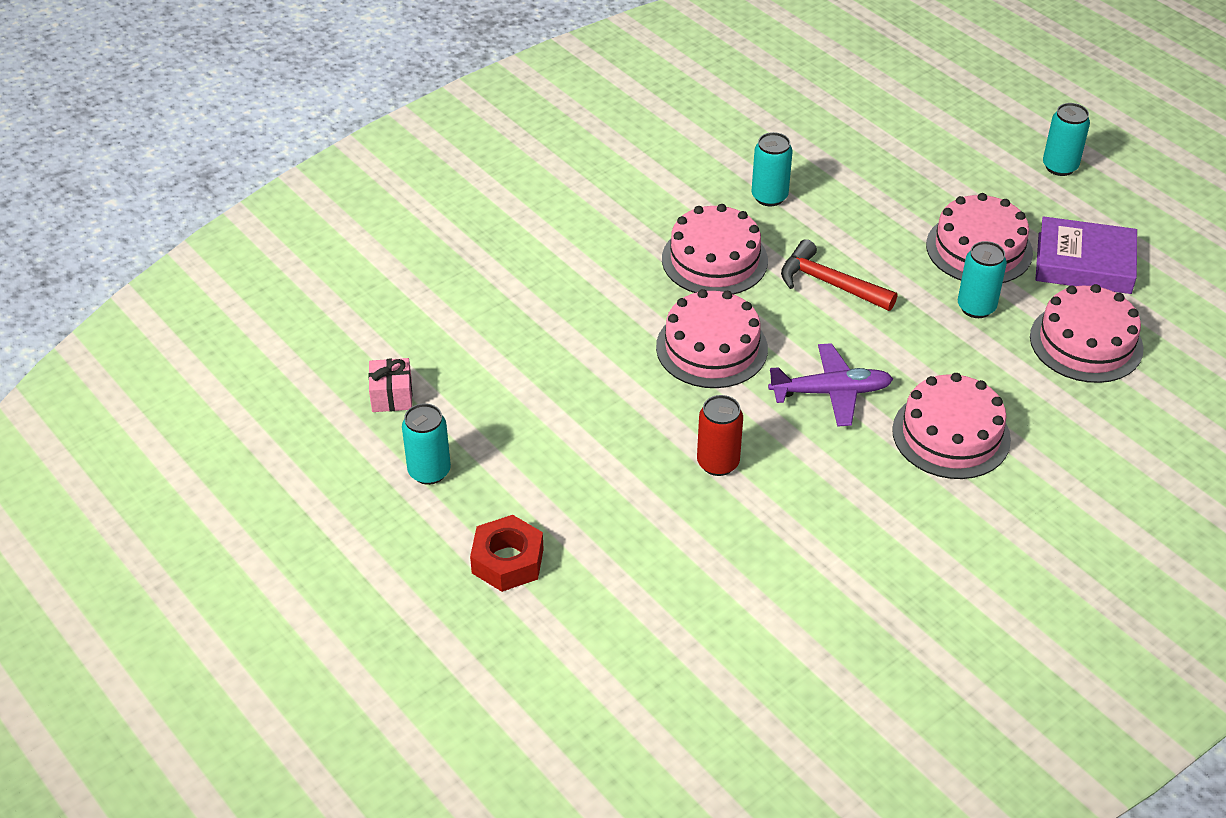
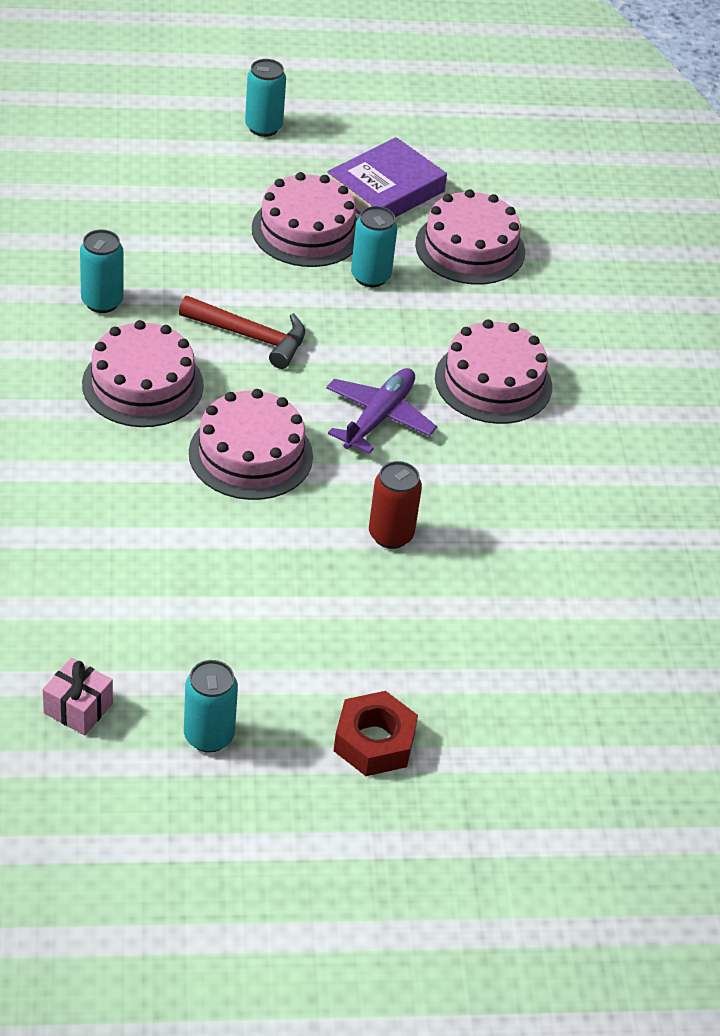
camera: 60 degrees left, 0 degrees up
red hammer [781,239,897,311] -> red hammer turned 135 degrees counterclockwise [179,296,305,369]

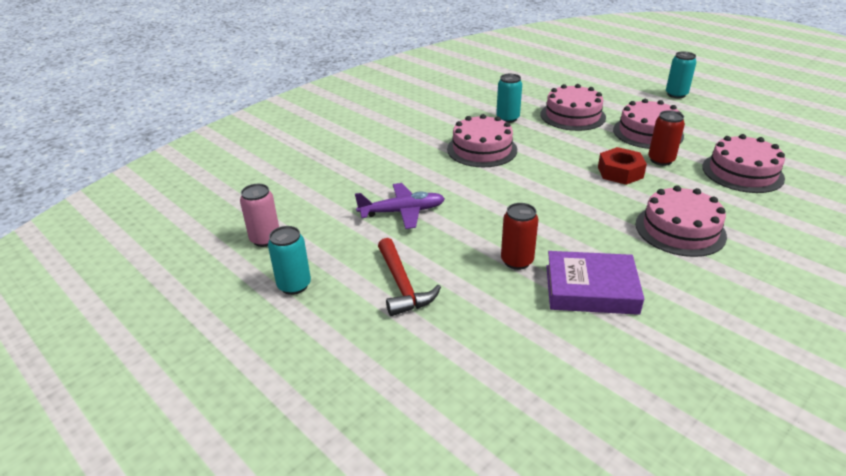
camera: 55 degrees right, 10 degrees down
pink gift [43,658,113,735] -> pink can [240,184,279,247]
red hammer [179,296,305,369] -> red hammer moved to [378,238,441,316]
pink cake [189,389,313,500] -> pink cake moved to [541,84,606,131]
purple plane [326,368,437,454] -> purple plane moved to [355,183,445,229]
purple book [327,137,447,217] -> purple book moved to [546,251,644,315]
red nut [334,691,418,776] -> red nut moved to [598,147,647,185]
turquoise can [351,206,397,287] -> red can [648,110,685,166]

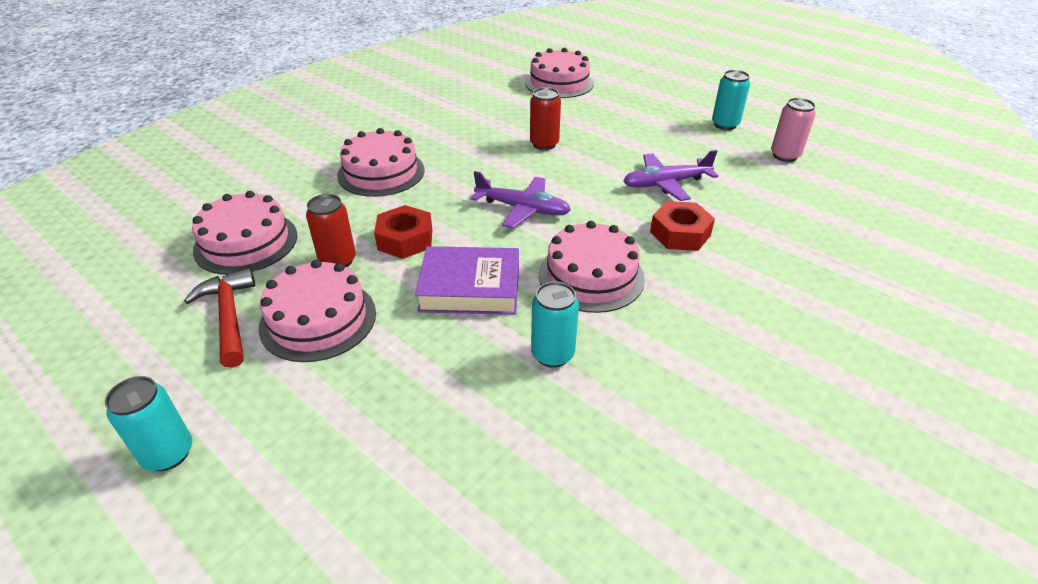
camera: 175 degrees right, 5 degrees up
red hammer [378,238,441,316] -> red hammer moved to [184,268,255,368]
pink cake [541,84,606,131] -> pink cake moved to [525,48,594,98]
purple book [546,251,644,315] -> purple book moved to [415,246,519,315]
none -> purple plane [471,171,571,228]
none -> red nut [650,201,715,251]

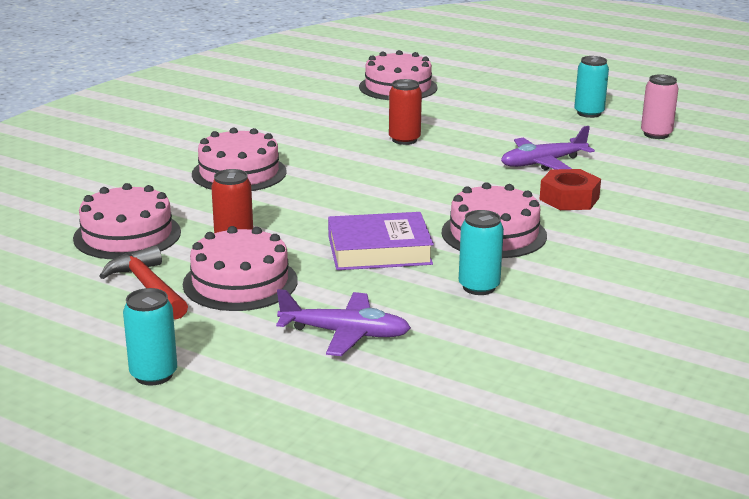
camera: 10 degrees left, 15 degrees down
red nut [374,205,432,259] -> none
purple plane [471,171,571,228] -> purple plane moved to [276,289,411,356]

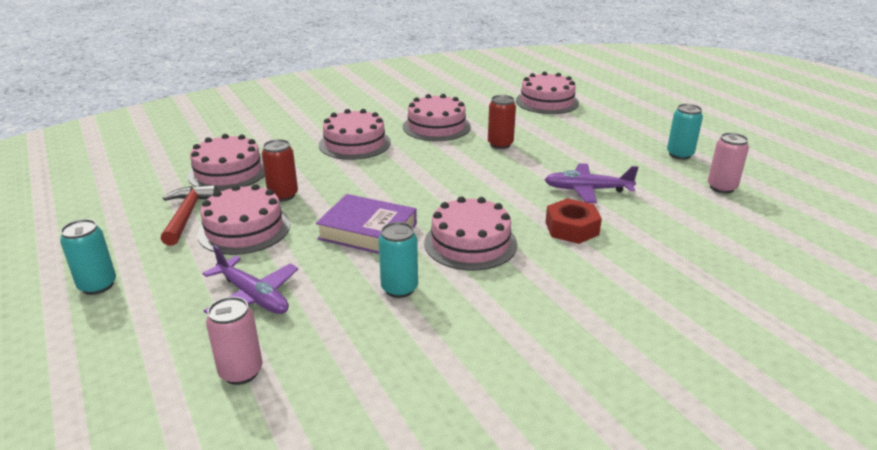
camera: 30 degrees right, 5 degrees up
none -> pink can [206,297,262,385]
none -> pink cake [403,94,471,141]

